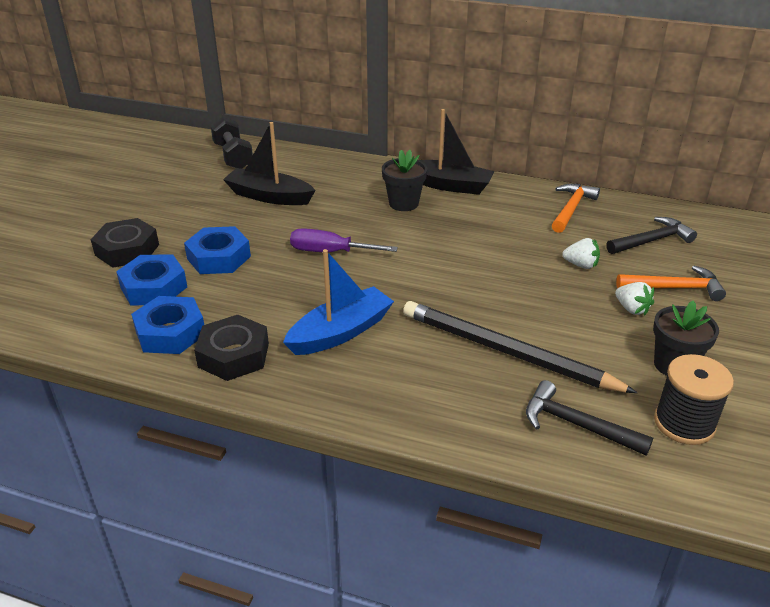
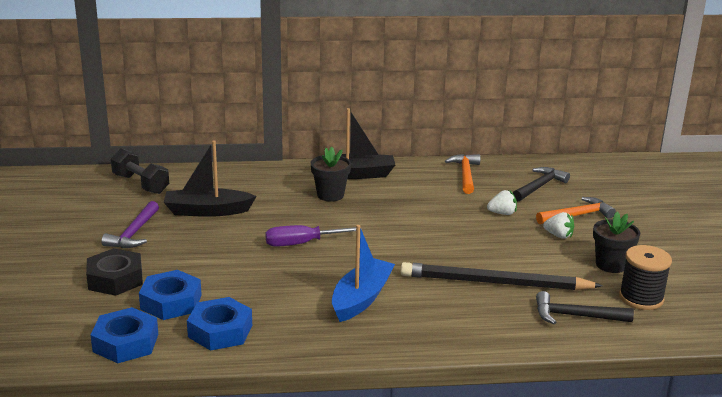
camera: 25 degrees left, 10 degrees down
blue nut [184,226,251,274] -> blue nut moved to [91,307,158,363]
black nut [194,315,269,381] -> none
none -> purple hammer [102,201,159,248]

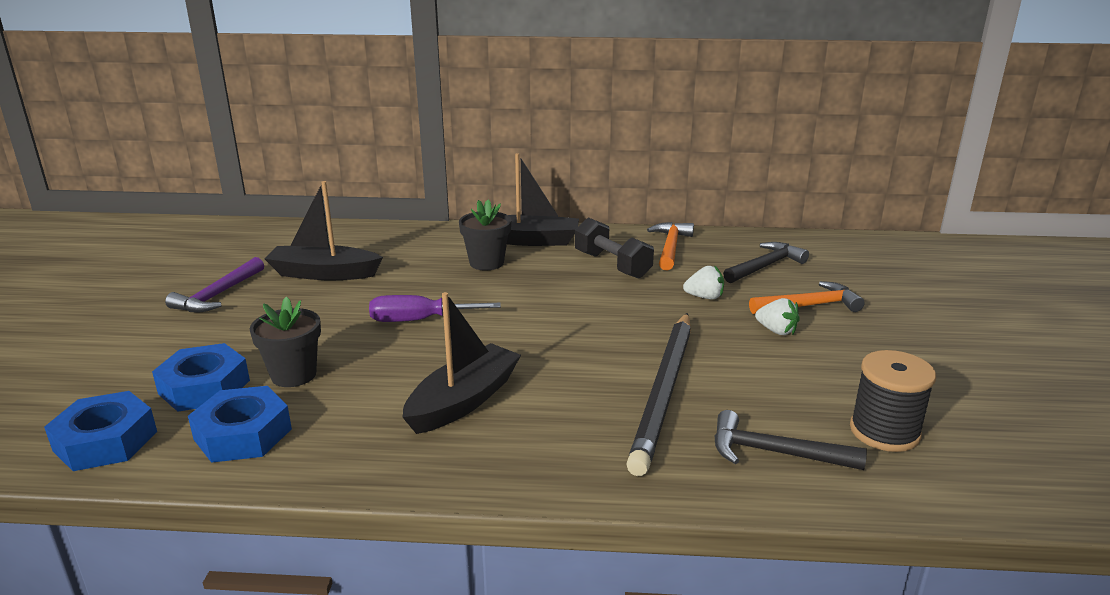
camera: 10 degrees right, 0 degrees up
black nut [86,248,143,296] -> none
black dumbbell [111,148,169,194] -> black dumbbell moved to [575,217,654,279]
blue boat [332,225,395,322] -> black boat [402,292,521,434]
black pencil [401,262,603,290] -> black pencil turned 90 degrees counterclockwise [626,313,691,476]
black flower pot [593,212,640,273] -> black flower pot moved to [250,296,321,387]

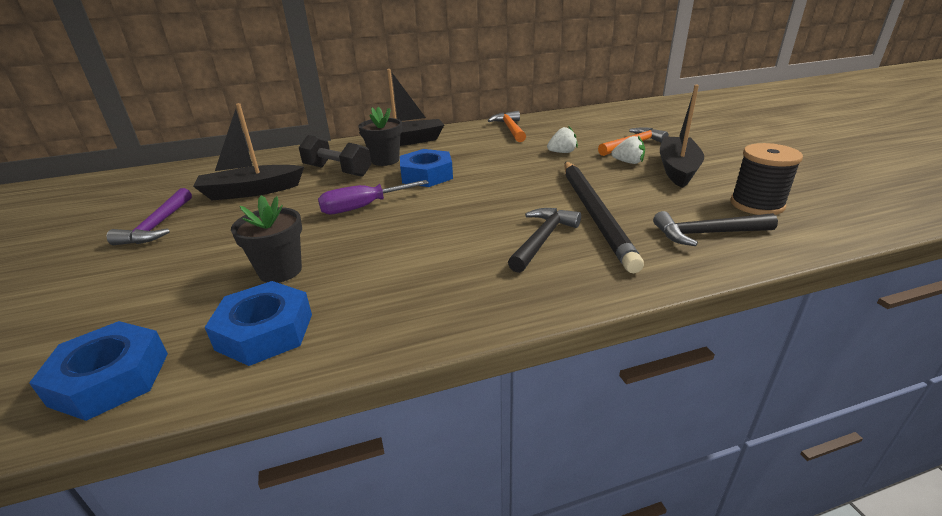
camera: 20 degrees left, 5 degrees up
blue nut [152,343,250,412] -> blue nut moved to [400,149,453,187]
black boat [402,292,521,434] -> black boat moved to [660,85,704,188]
black dumbbell [575,217,654,279] -> black dumbbell moved to [299,135,371,177]
black hammer [723,242,809,283] -> black hammer moved to [508,208,581,273]

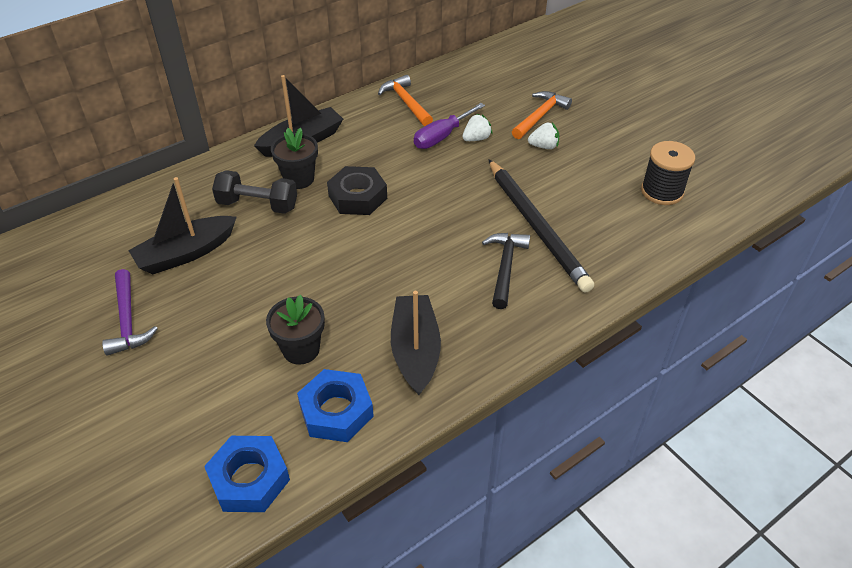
camera: 20 degrees left, 15 degrees up
purple screwdriver [318,180,429,214] -> purple screwdriver moved to [414,103,485,149]
blue nut [400,149,453,187] -> black nut [327,166,387,215]
black hammer [653,211,778,246] -> none
black boat [660,85,704,188] -> black boat moved to [391,291,441,395]

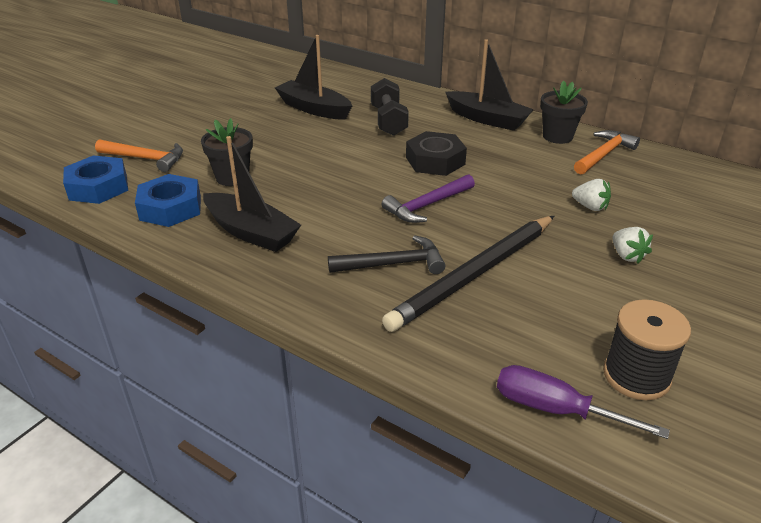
camera: 70 degrees right, 10 degrees down
purple hammer [102,269,158,356] -> purple hammer moved to [382,174,475,223]
black flower pot [271,128,318,189] -> black flower pot moved to [540,80,588,144]
black boat [391,291,441,395] -> black boat turned 60 degrees clockwise [203,136,301,252]
purple screwdriver [414,103,485,149] -> purple screwdriver moved to [497,365,670,439]
orange hammer [512,91,572,139] -> orange hammer moved to [95,139,183,172]

